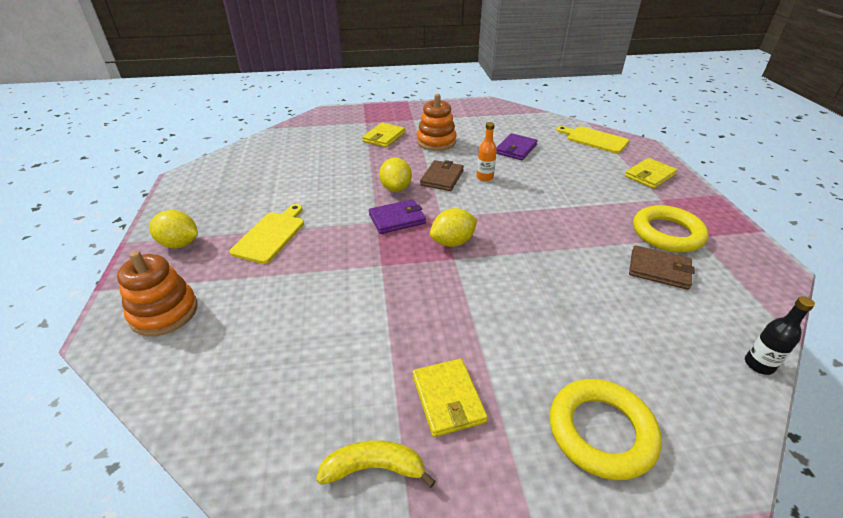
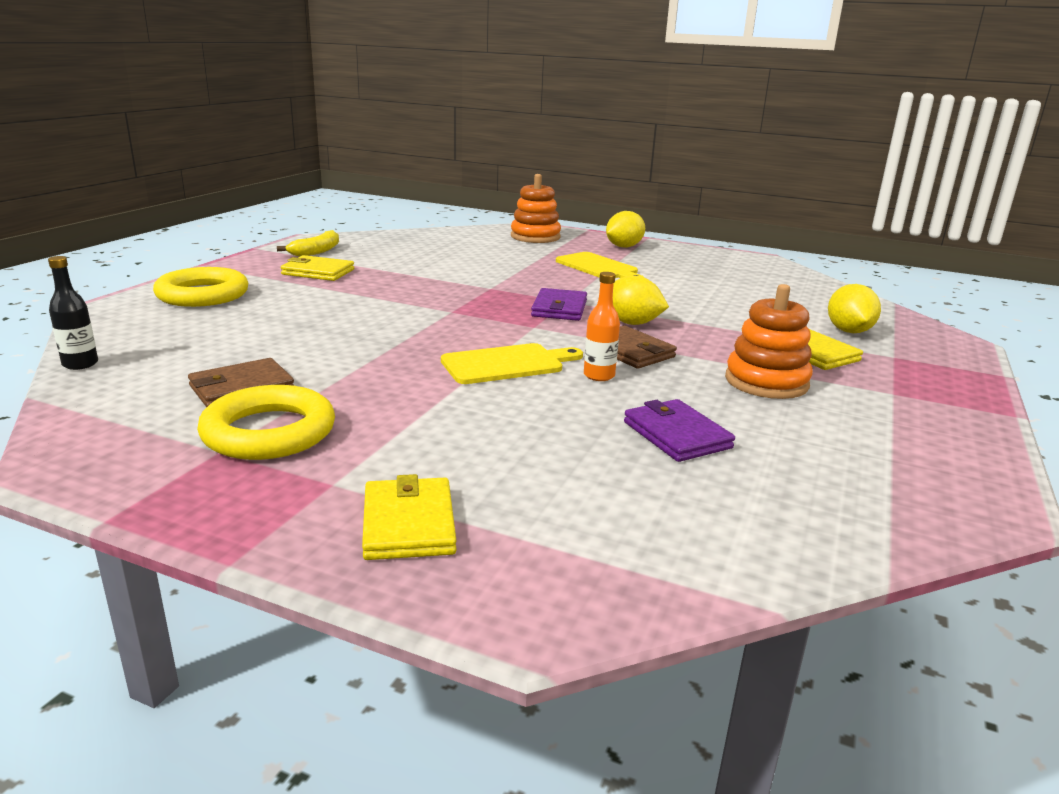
camera: 120 degrees right, 15 degrees down
yellow lemon [430,208,477,247] -> yellow lemon moved to [828,284,881,333]
yellow cutting board [556,126,629,153] -> yellow cutting board moved to [441,343,583,384]

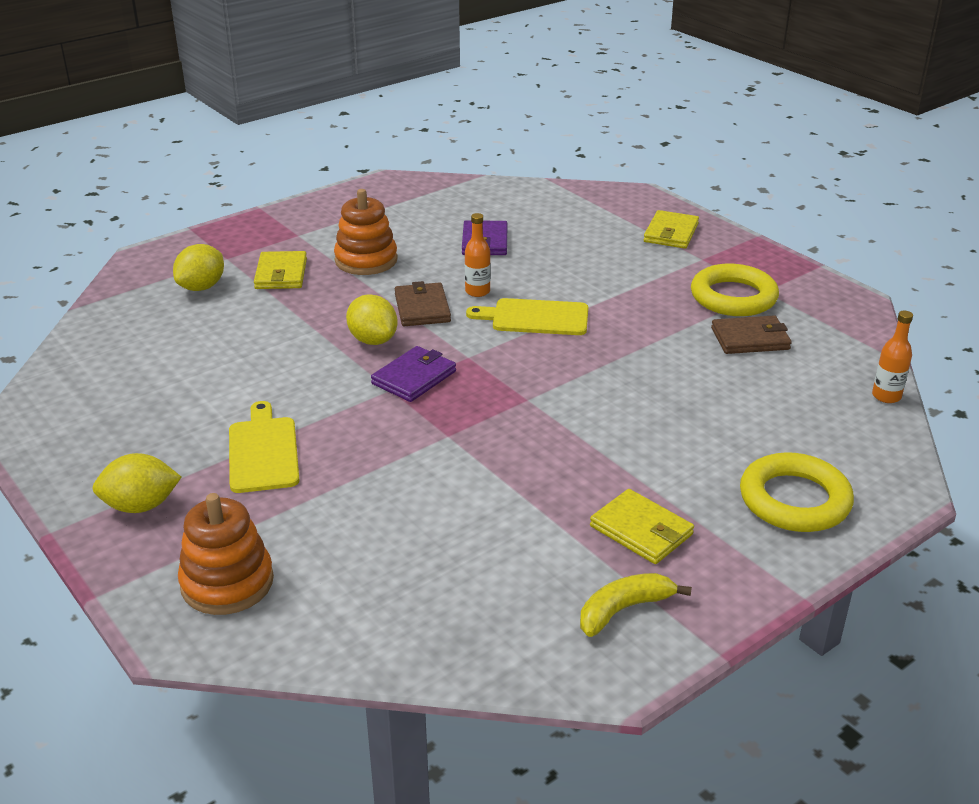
camera: 150 degrees left, 10 degrees up
black bottle [48,256,98,370] -> orange bottle [872,311,913,403]

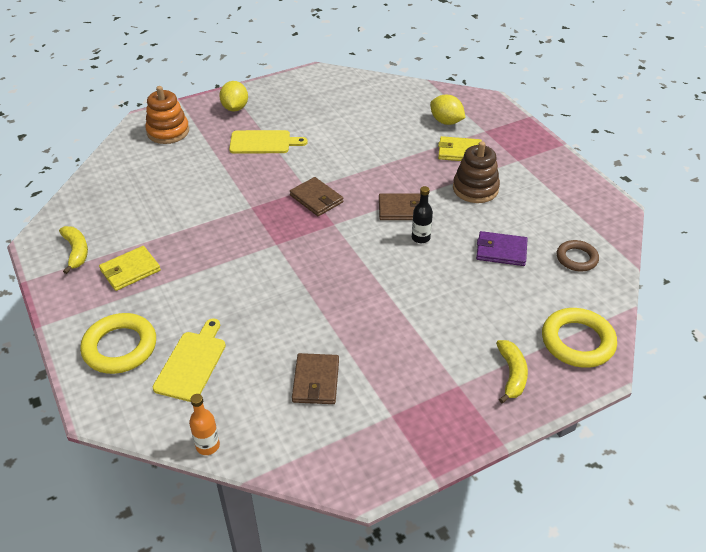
camera: 100 degrees right, 10 degrees up
orange stacking toy [334,189,398,275] -> brown stacking toy [453,141,500,203]
yellow lemon [346,294,398,345] -> none
purple wallet [371,346,456,402] -> brown wallet [290,177,343,216]
orange bottle [465,213,491,297] -> black bottle [412,186,433,243]
yellow cutting board [466,298,588,335] -> yellow cutting board moved to [153,318,226,402]
yellow wallet [643,210,699,249] -> yellow banana [496,340,528,403]
yellow ring [691,264,779,316] -> yellow ring moved to [542,308,617,368]
none -> brown ring [557,240,599,271]

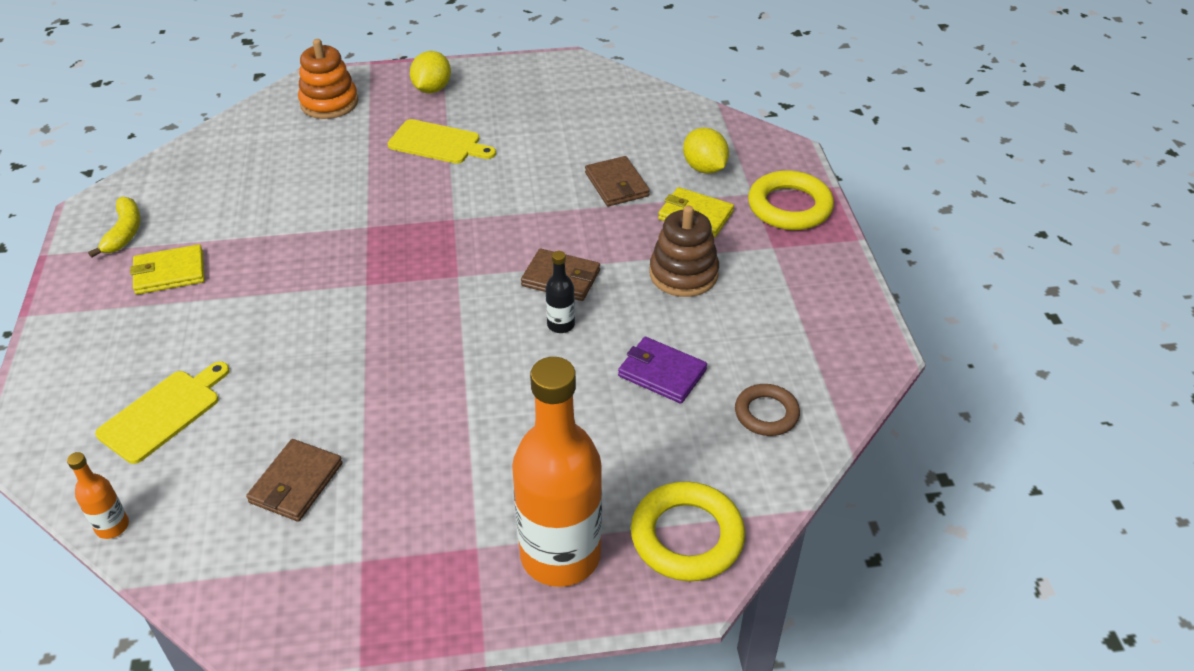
camera: 20 degrees right, 0 degrees up
yellow ring [80,313,156,374] -> yellow ring moved to [748,170,834,230]
brown wallet [290,177,343,216] -> brown wallet moved to [585,156,650,206]
yellow banana [496,340,528,403] -> orange bottle [512,357,602,587]

